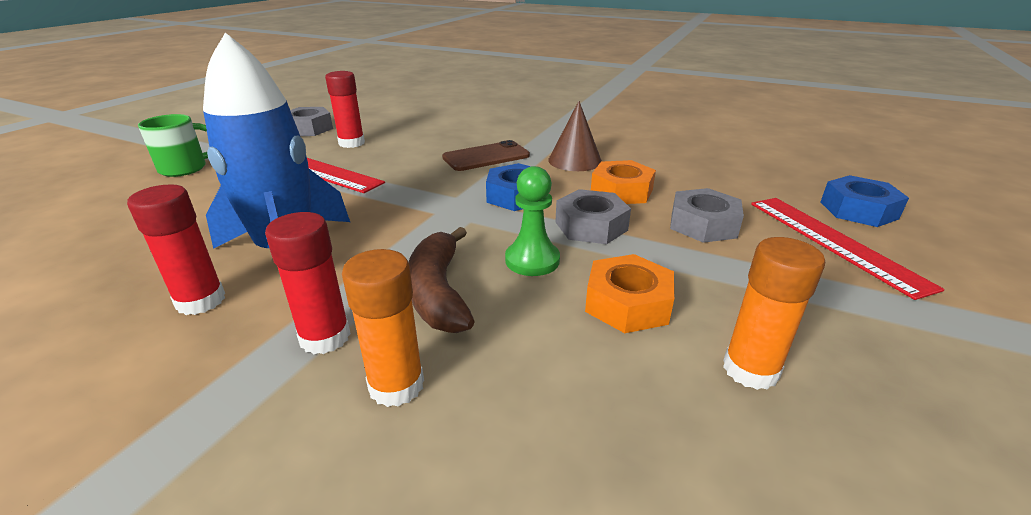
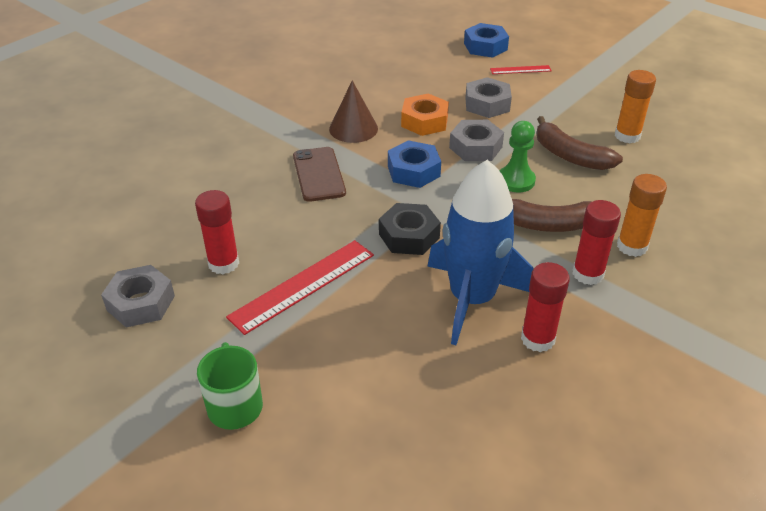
camera: 75 degrees left, 10 degrees up
orange nut [585,254,674,333] -> brown banana [537,116,623,170]
red ruler [751,198,945,300] -> red ruler [490,65,552,74], size x0.52
none -> black nut [379,203,441,255]

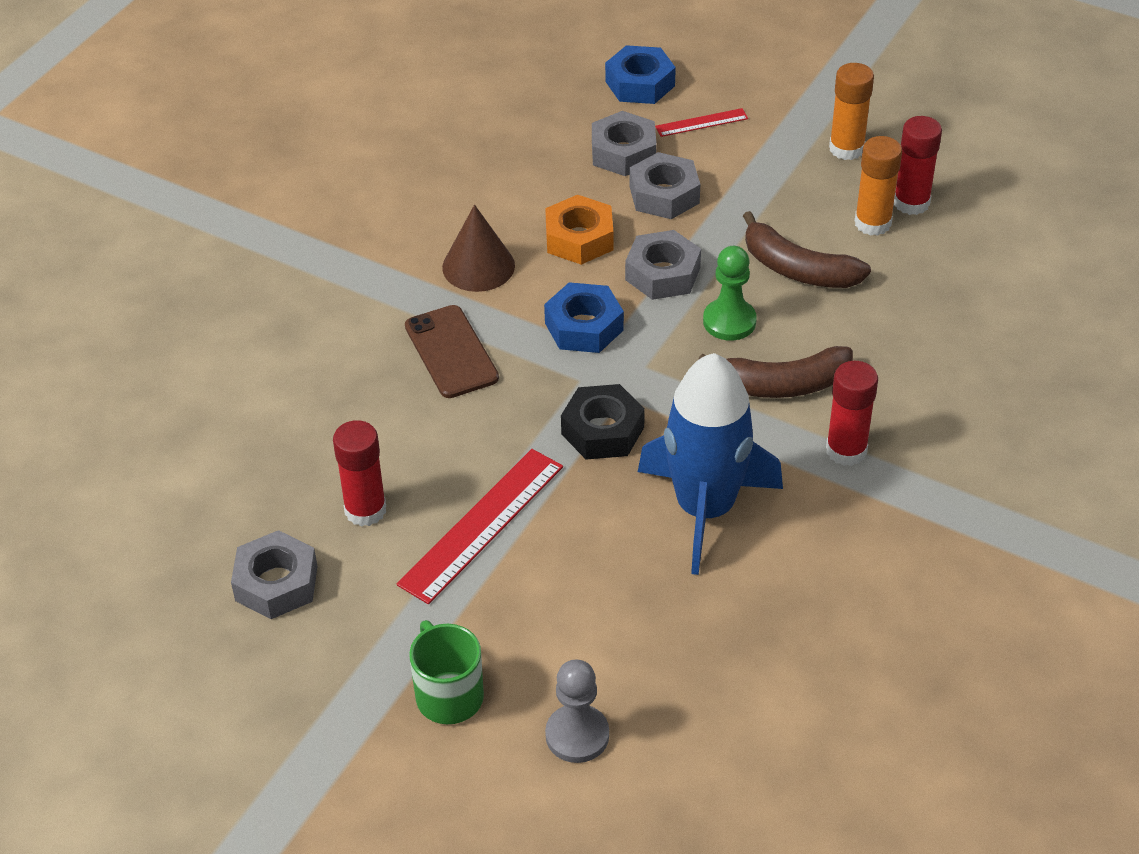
camera: 10 degrees left, 5 degrees up
red glue stick [521,262,570,352] -> red glue stick moved to [894,116,942,215]
orange glue stick [617,174,667,257] -> orange glue stick moved to [829,63,874,160]
none -> grey pawn [545,660,609,763]
none -> grey nut [592,111,657,176]

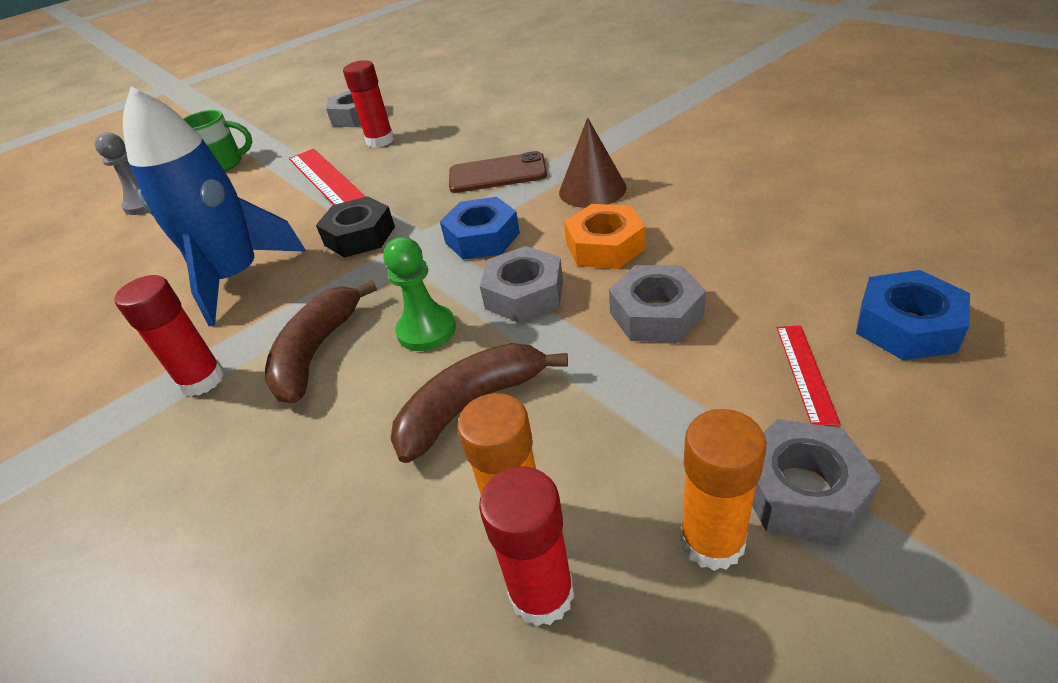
camera: 115 degrees right, 5 degrees down
grey nut [592,111,657,176] -> grey nut moved to [752,419,882,546]

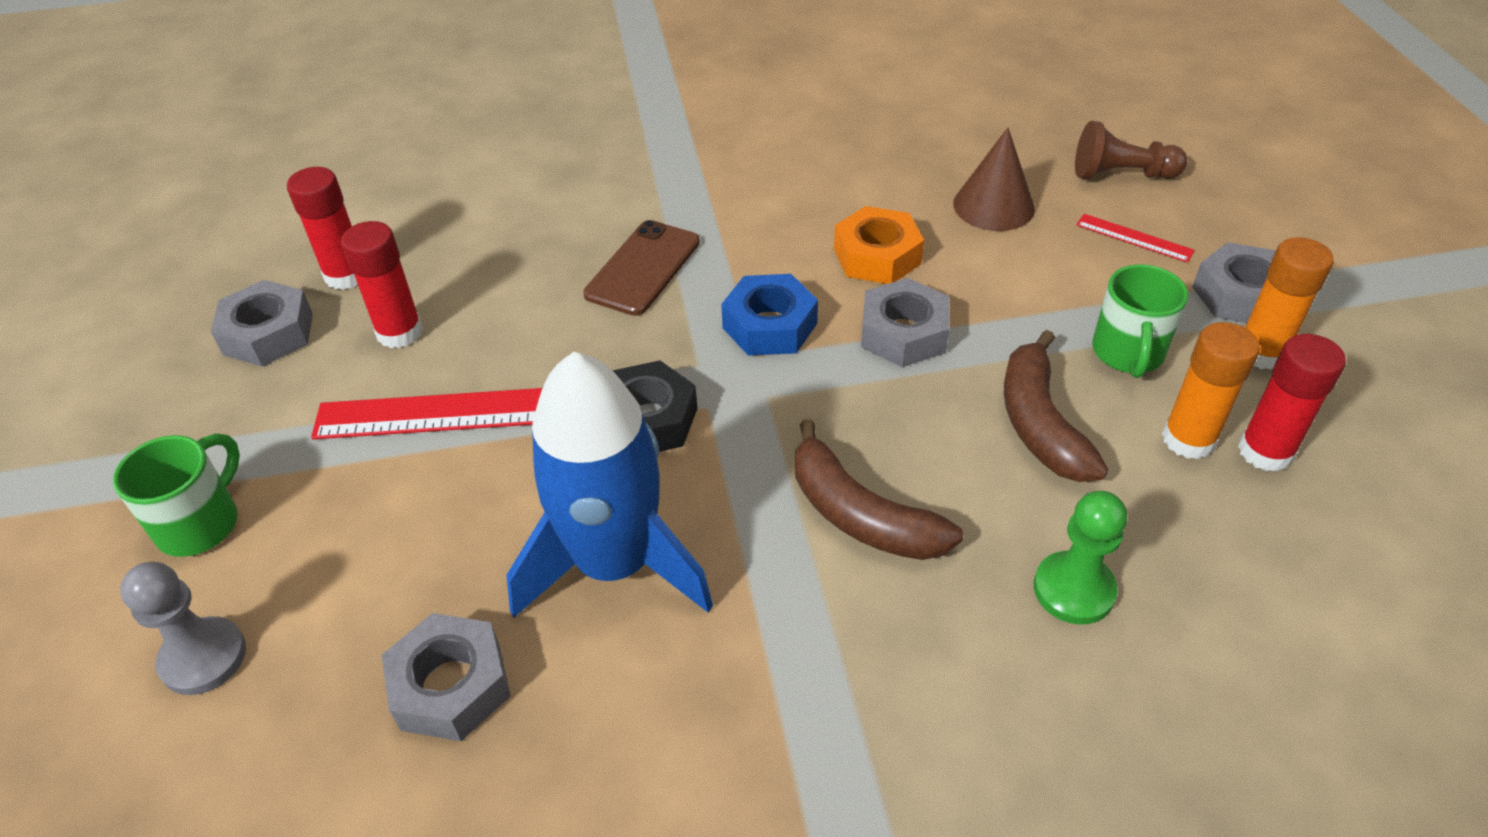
camera: 65 degrees left, 5 degrees up
red glue stick [114,275,224,397] -> red glue stick moved to [287,167,358,290]
green pawn [383,237,456,351] -> green pawn moved to [1034,491,1127,624]
brown cone [559,117,627,208] -> brown cone moved to [953,128,1035,231]
grey nut [609,265,706,343] -> grey nut moved to [382,613,511,741]
blue nut [856,270,970,360] -> brown pawn [1075,121,1187,179]
none -> green mug [1092,264,1188,378]

